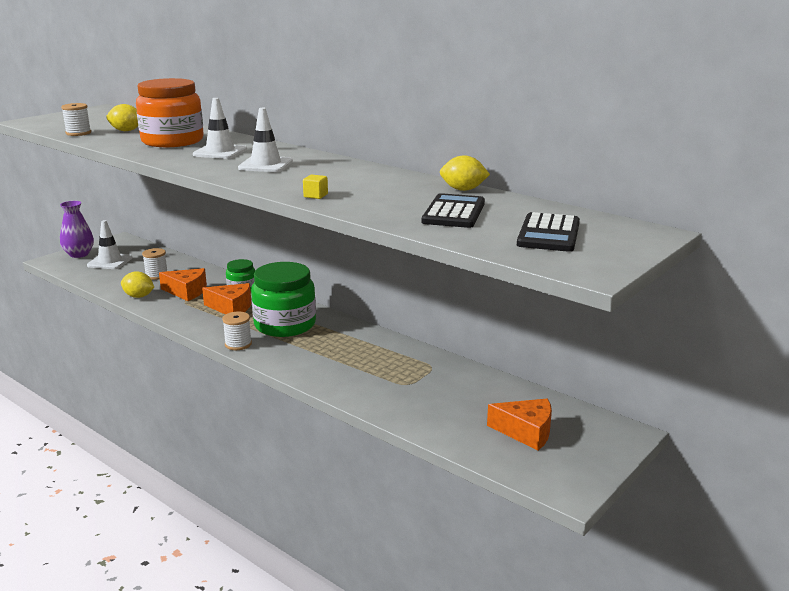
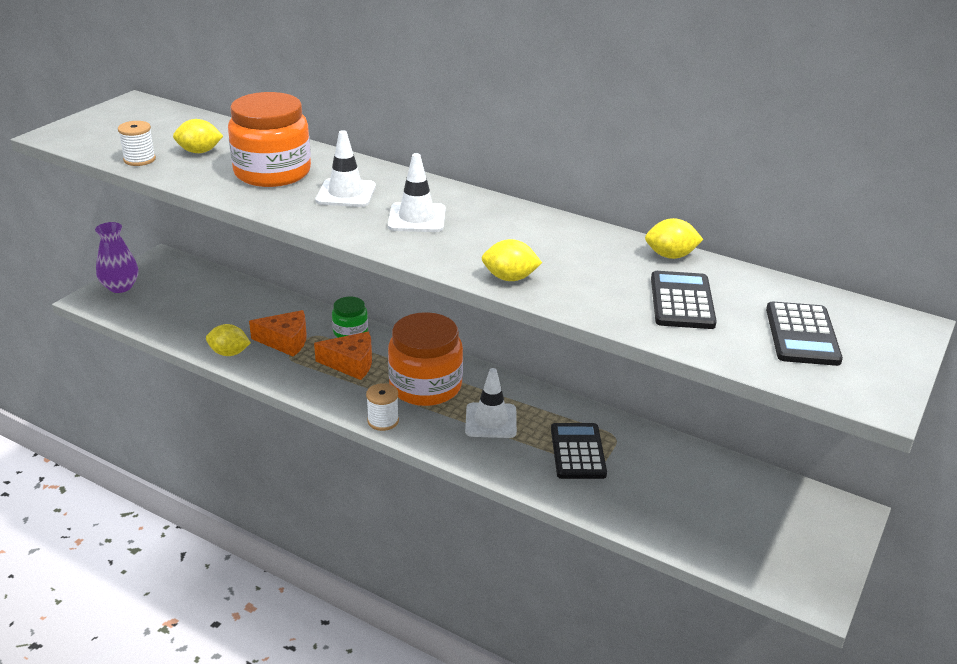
camera: 10 degrees left, 10 degrees up
white traffic cone [87,220,133,269] -> white traffic cone moved to [465,368,517,438]
white spool [142,248,167,280] -> none
green jar [251,262,316,337] -> orange jar [388,312,463,406]
yellow cube [303,174,328,199] -> yellow lemon [482,239,542,281]
orange cheese [487,398,552,451] -> none
none -> black calculator [551,423,607,479]

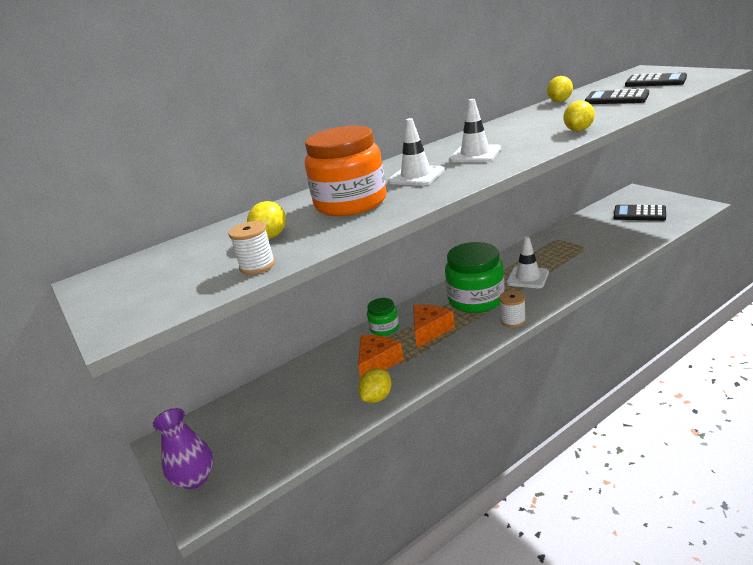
camera: 60 degrees left, 5 degrees down
orange jar [388,312,463,406] -> green jar [445,242,505,313]
black calculator [551,423,607,479] -> black calculator moved to [614,205,666,221]

